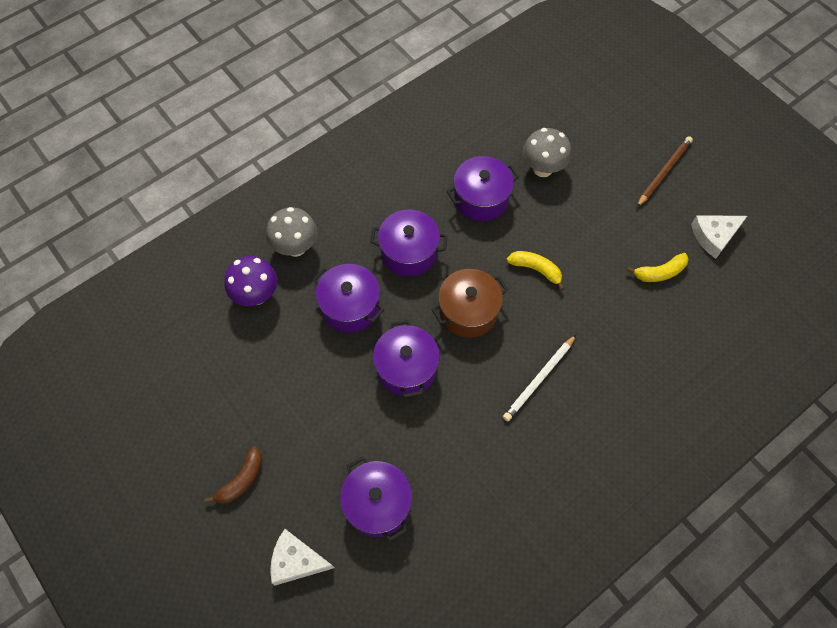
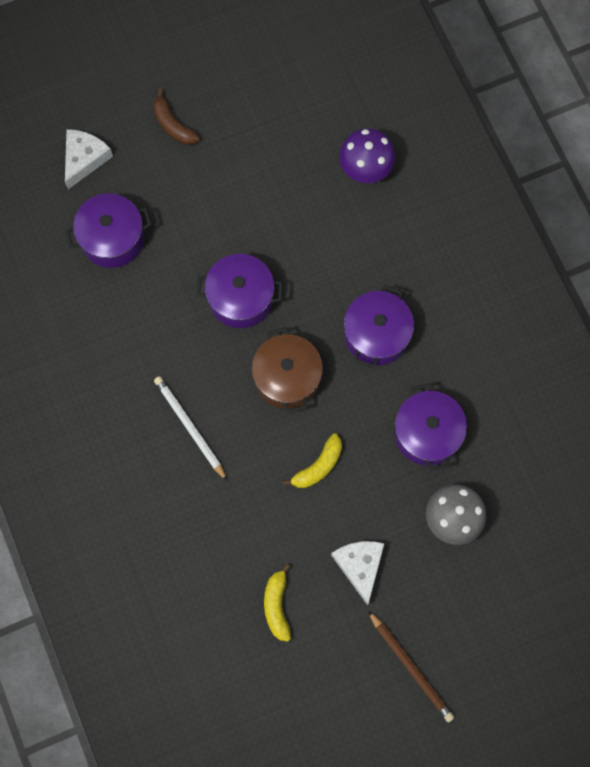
camera: 105 degrees right, 10 degrees up
grey mushroom [266,207,317,257] -> none
purple pot [313,264,384,333] -> none
white cheese [691,215,747,259] -> white cheese moved to [331,541,385,605]

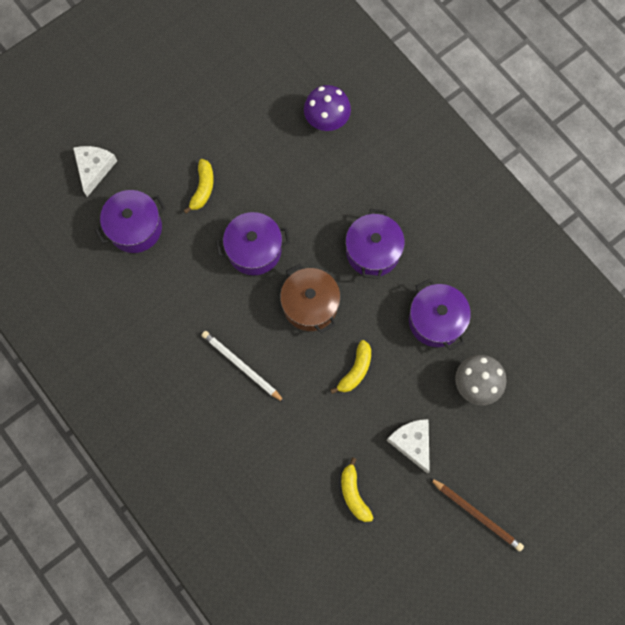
camera: 15 degrees left, 0 degrees up
brown banana [153,89,200,145] -> none
none -> yellow banana [184,159,214,214]

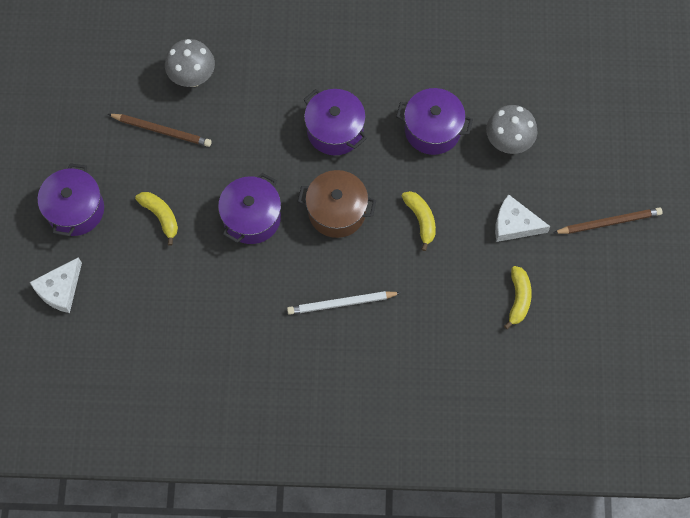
camera: 50 degrees left, 5 degrees down
white cheese [73,146,117,197] -> white cheese turned 105 degrees counterclockwise [30,257,82,313]
purple pot [95,190,166,253] -> purple pot moved to [38,163,104,236]
purple mushroom [304,85,351,131] -> grey mushroom [165,39,215,87]
yellow banana [341,457,373,522] -> yellow banana turned 105 degrees counterclockwise [504,266,532,329]
none -> brown pencil [108,114,212,147]

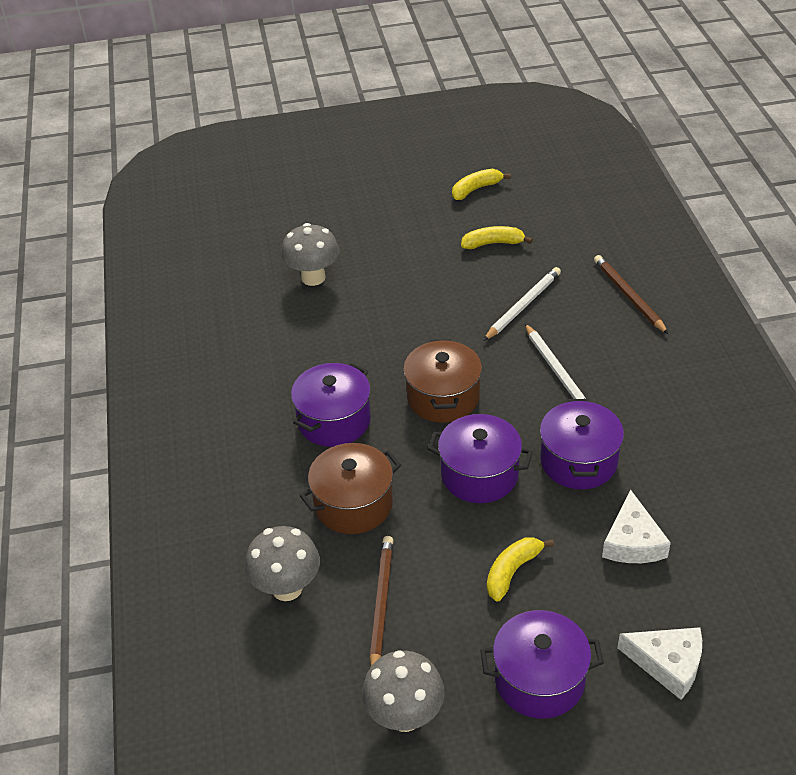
camera: 100 degrees left, 25 degrees down
purple pot [396,88,473,155] -> purple pot moved to [540,399,624,489]
yellow banana [402,191,436,251] -> yellow banana moved to [452,169,511,200]
white cheese [495,194,551,242] -> white cheese moved to [602,490,671,563]
brown pencil [554,207,662,234] -> brown pencil moved to [594,255,668,334]
none -> brown pot [300,443,401,534]
none -> grey mushroom [362,650,445,732]
none -> white pencil [483,267,561,341]

